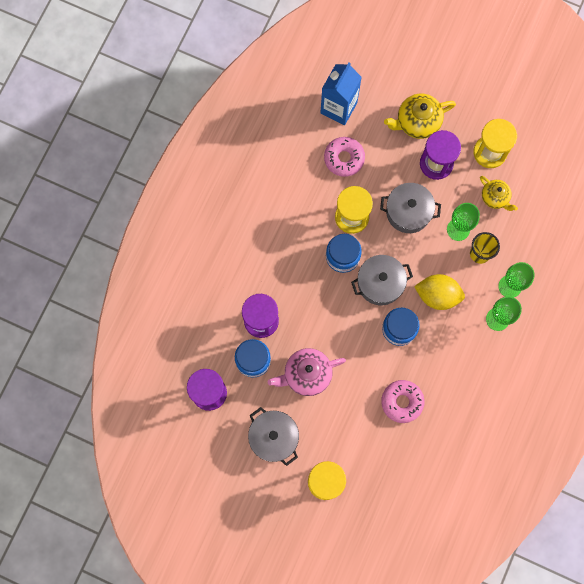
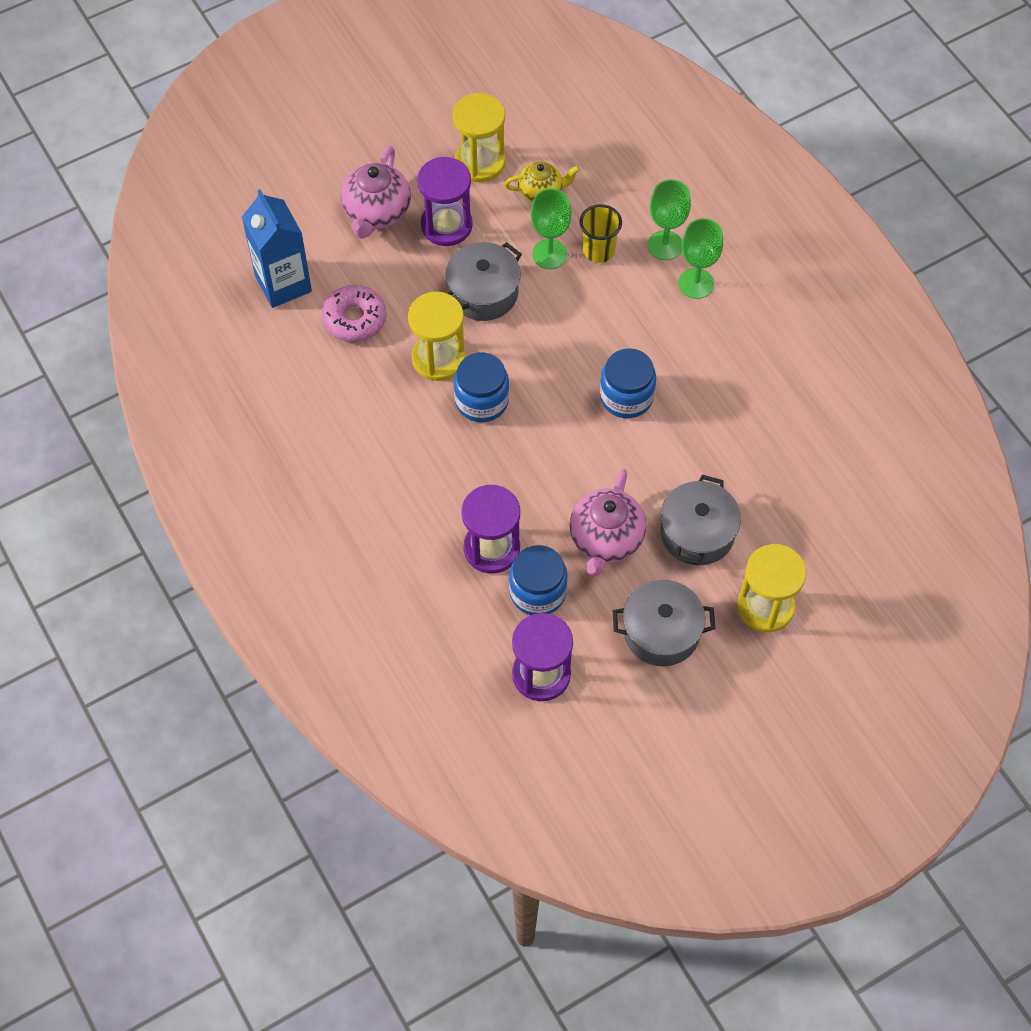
camera: 55 degrees left, 15 degrees down
grey pot [351,255,413,305] -> grey pot moved to [661,475,741,565]
pink donut [381,380,424,423] -> none
yellow teapot [384,94,456,139] -> pink teapot [341,146,411,239]
yellow lemon [414,274,465,310] -> none

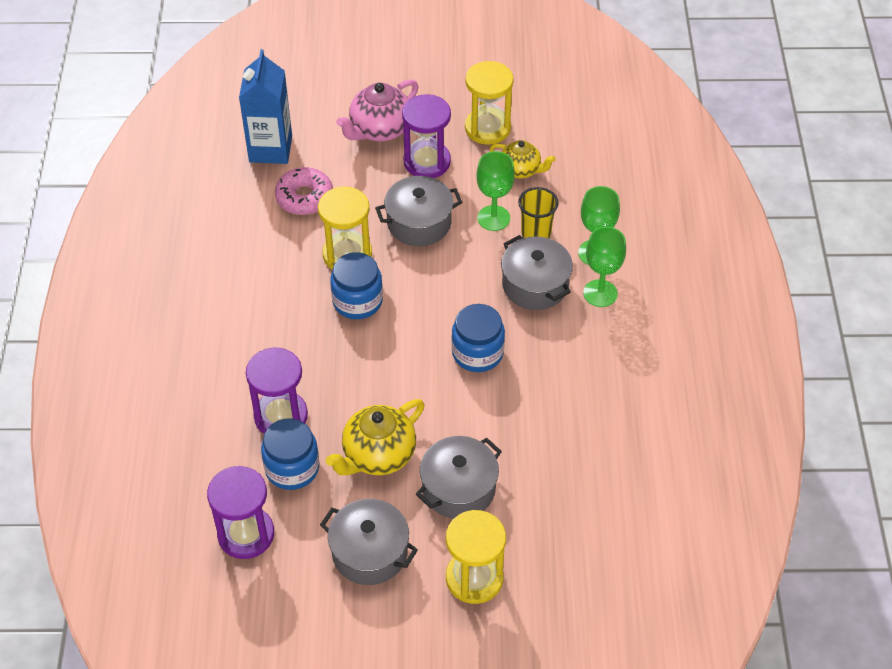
camera: 30 degrees right, 10 degrees down
pink teapot [569,469,646,576] -> yellow teapot [326,399,425,475]
none -> grey pot [501,235,573,310]

